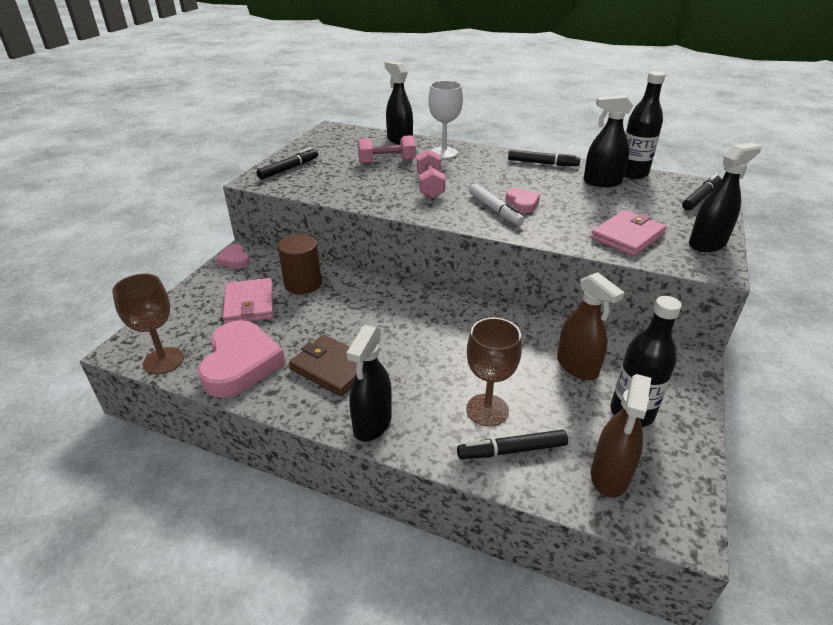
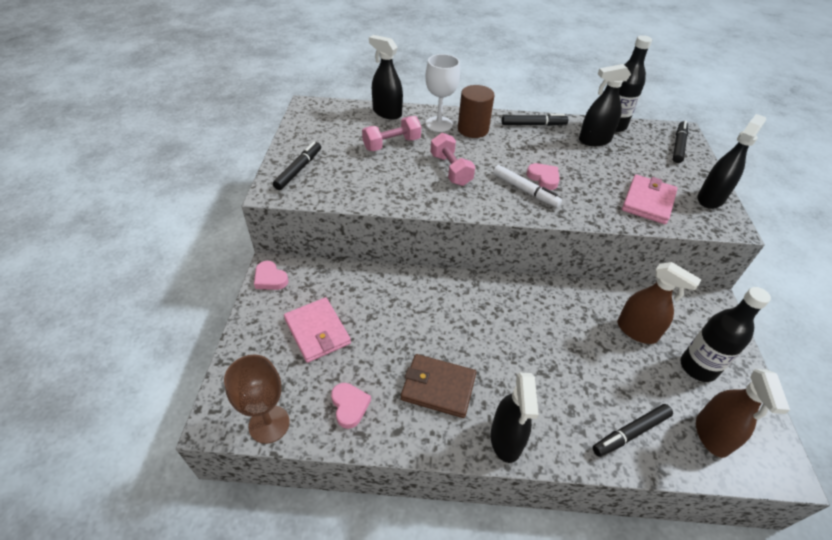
camera: 20 degrees left, 10 degrees up
pink heart [198,320,286,398] -> pink heart [331,383,371,429], size x0.50
brown cylinder [278,234,322,294] -> brown cylinder moved to [458,85,495,138]
brown goblet [466,318,522,427] -> none

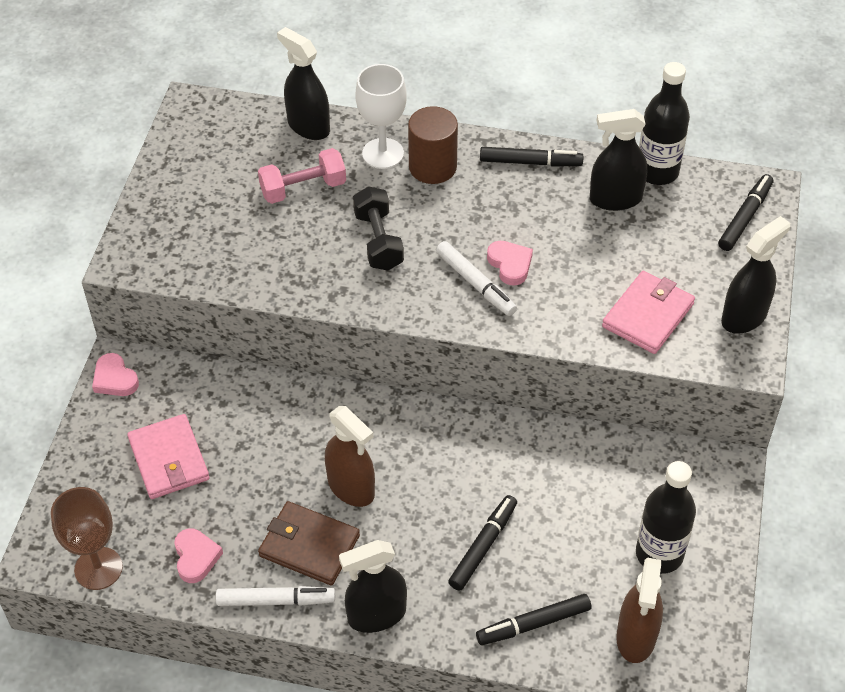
camera: 10 degrees right, 5 degrees up
black marker [273,142,321,190] -> black marker moved to [448,495,517,591]
pink dumbbell [430,133,475,186] -> black dumbbell [353,186,404,271]
black spray bottle [491,372,539,463] -> black spray bottle turned 60 degrees clockwise [339,540,407,633]
brown spray bottle [617,262,702,344] -> brown spray bottle moved to [325,406,375,507]
none -> white marker [216,586,335,606]

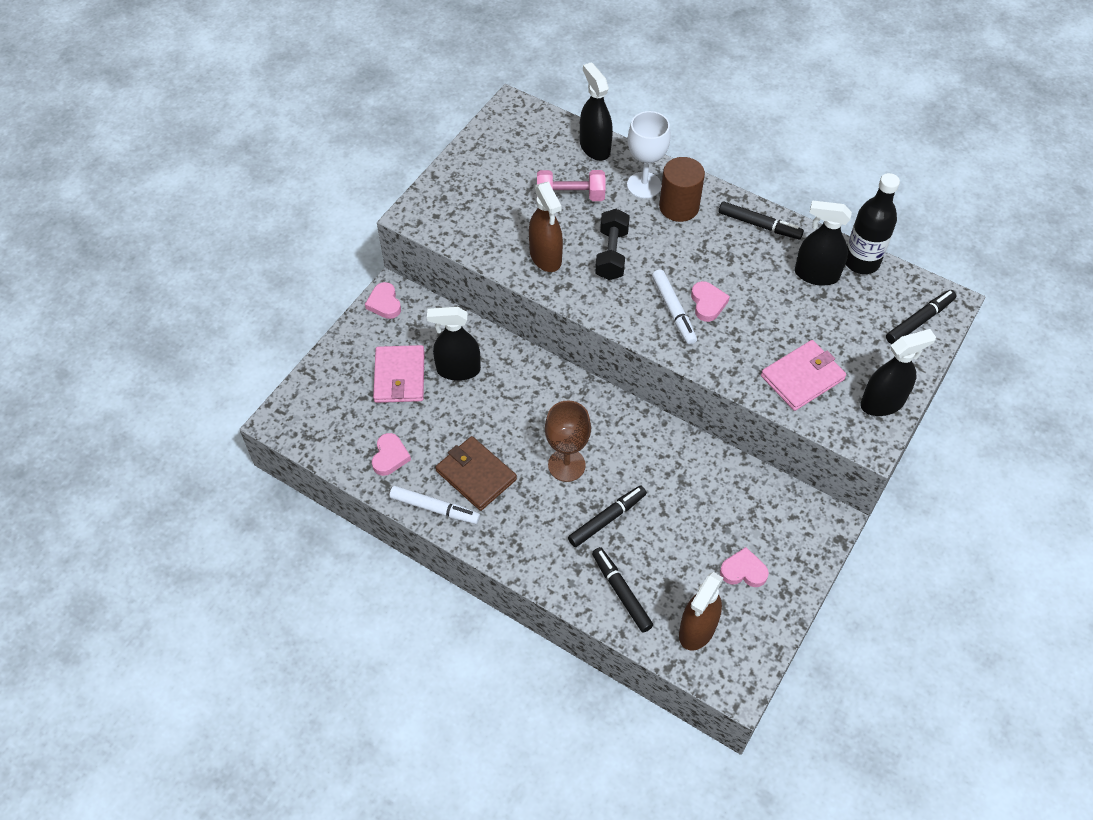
camera: 20 degrees right, 5 degrees up
brown goblet [51,487,123,590] -> brown goblet moved to [545,400,591,482]
brown spray bottle [325,406,375,507] -> brown spray bottle moved to [529,182,563,272]
black spray bottle [339,540,407,633] -> black spray bottle moved to [427,307,481,381]
black marker [476,594,591,645] -> black marker turned 60 degrees clockwise [592,547,653,633]
black bottle [636,461,696,574] -> pink heart [720,547,769,587]

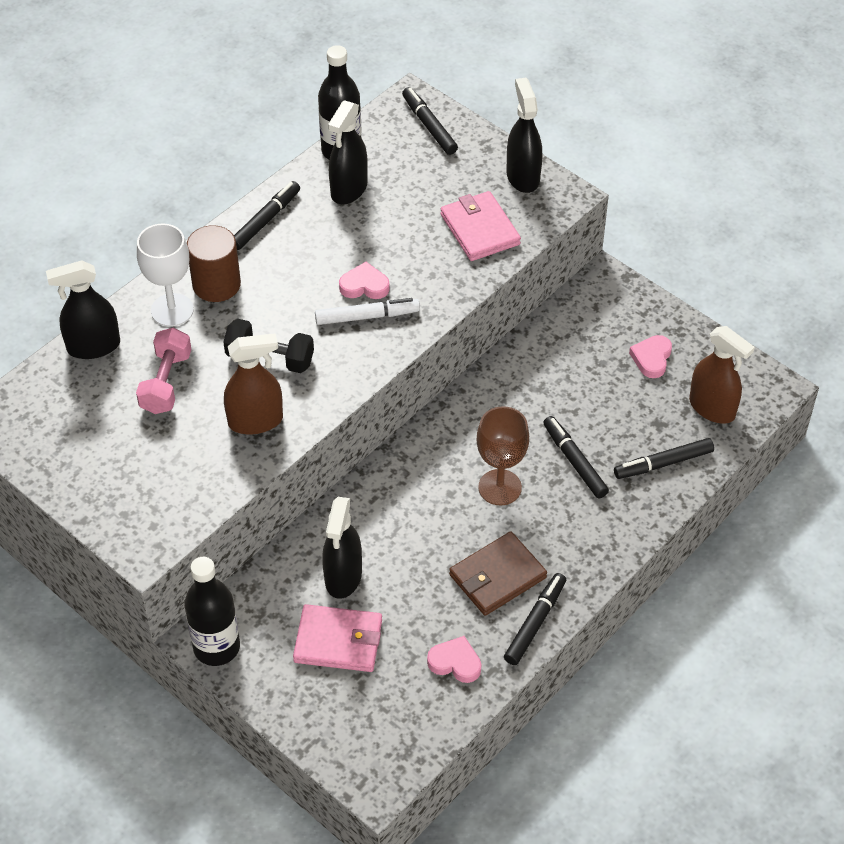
camera: 80 degrees left, 5 degrees down
pink heart [365,282,401,319] -> black bottle [184,557,240,666]
white marker [389,486,480,524] -> black marker [504,573,566,665]

